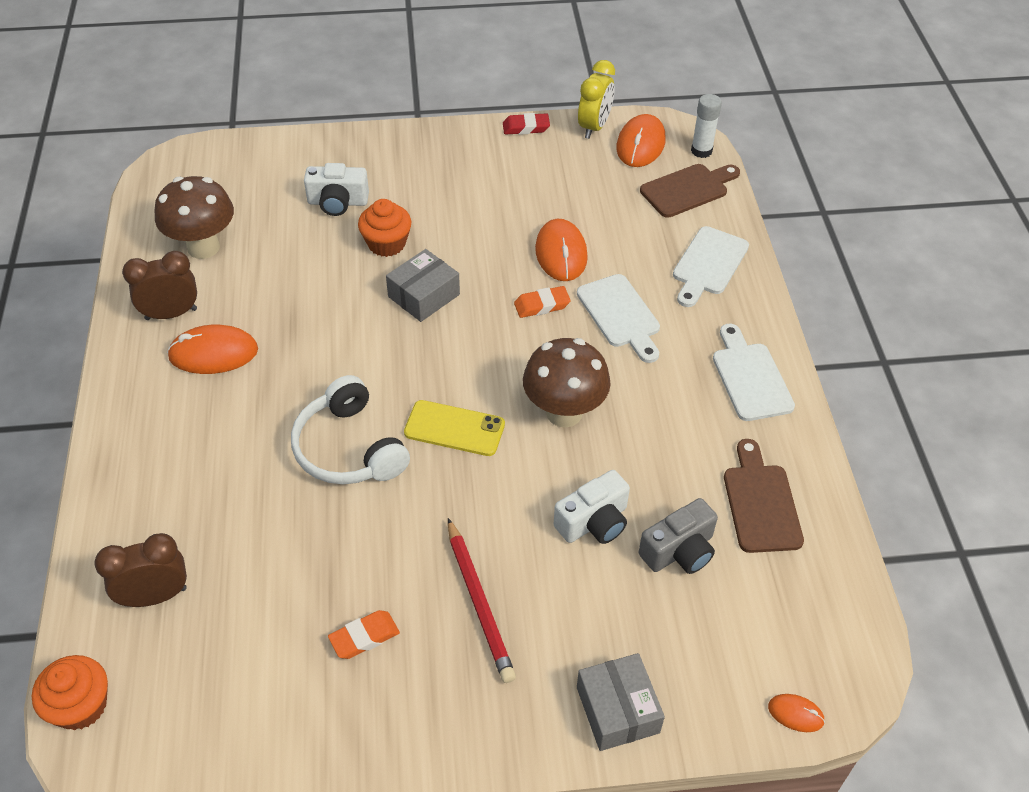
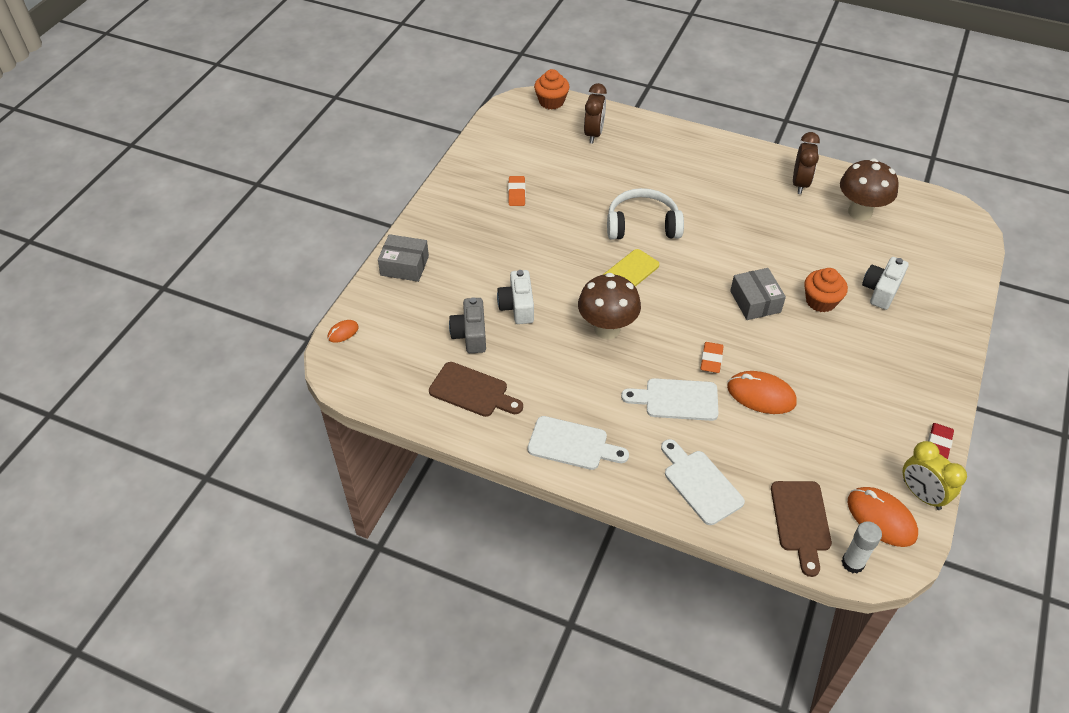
camera: 120 degrees right, 0 degrees up
orange mouse [167,325,258,374] -> none
red pencil [448,518,516,683] -> none

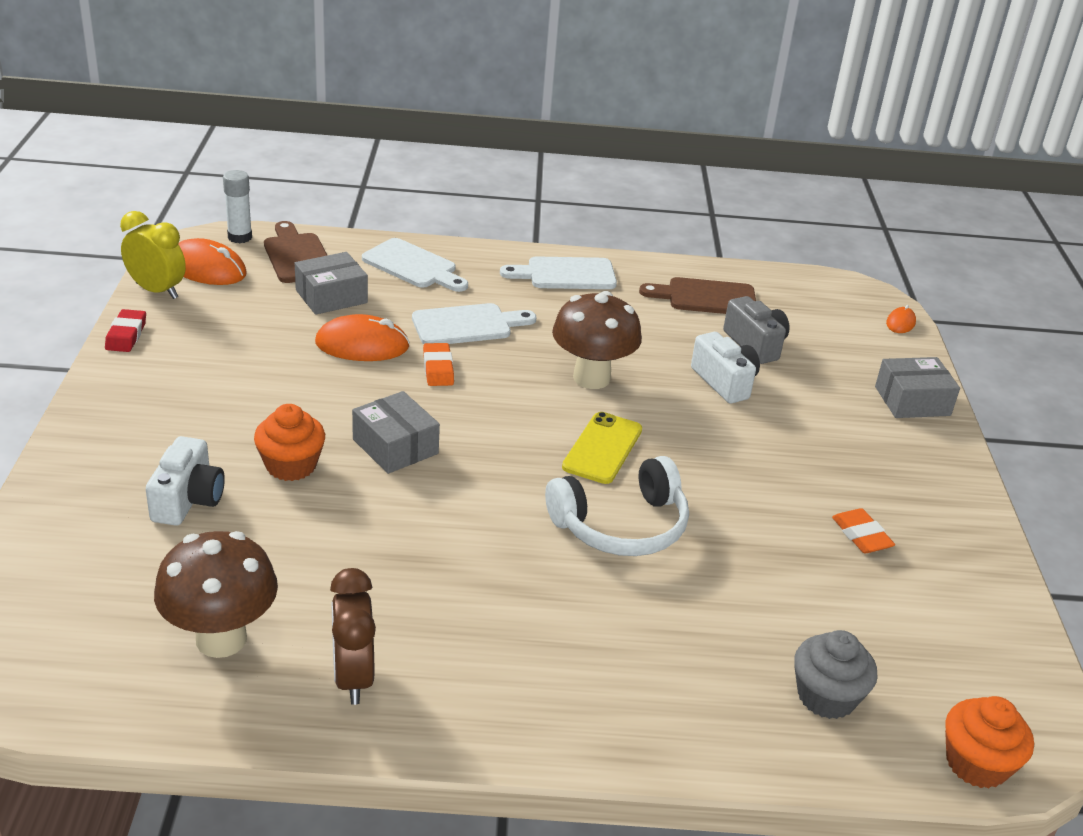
camera: 155 degrees right, 15 degrees down
brown clock [584,83,607,144] -> grey cupcake [794,630,878,719]
none -> grey box [295,252,368,315]

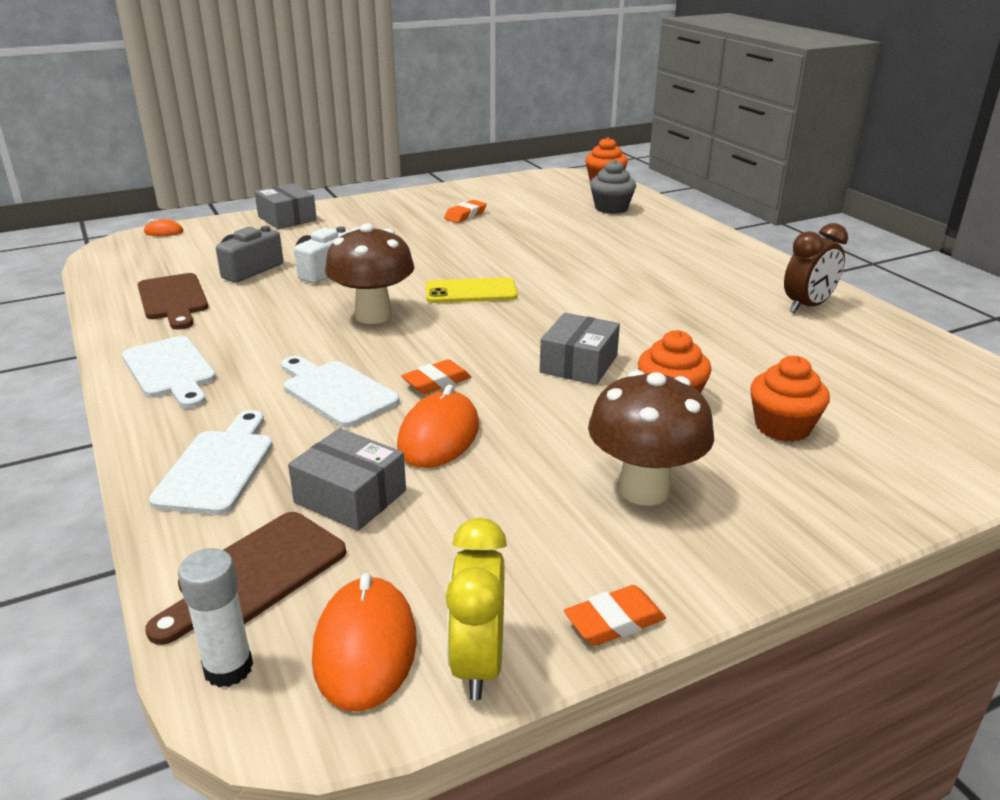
camera: 115 degrees left, 5 degrees down
red eraser [105,309,146,352] -> orange eraser [564,585,666,645]
white camera [146,436,225,526] -> orange cupcake [750,356,830,442]
brown mushroom [154,531,278,658] -> brown mushroom moved to [588,370,714,506]
orange mouse [315,314,410,361] -> orange mouse turned 45 degrees clockwise [397,385,479,468]
white headphones [545,456,689,556] -> none

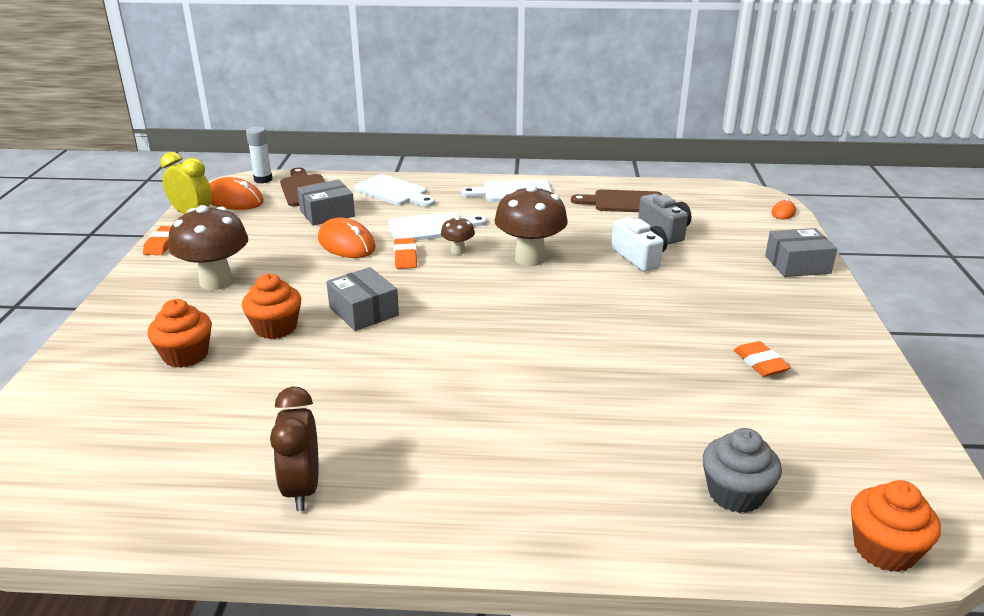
camera: 120 degrees right, 0 degrees up
yellow phone [426,277,518,303] -> none
none -> brown mushroom [441,217,475,255]

